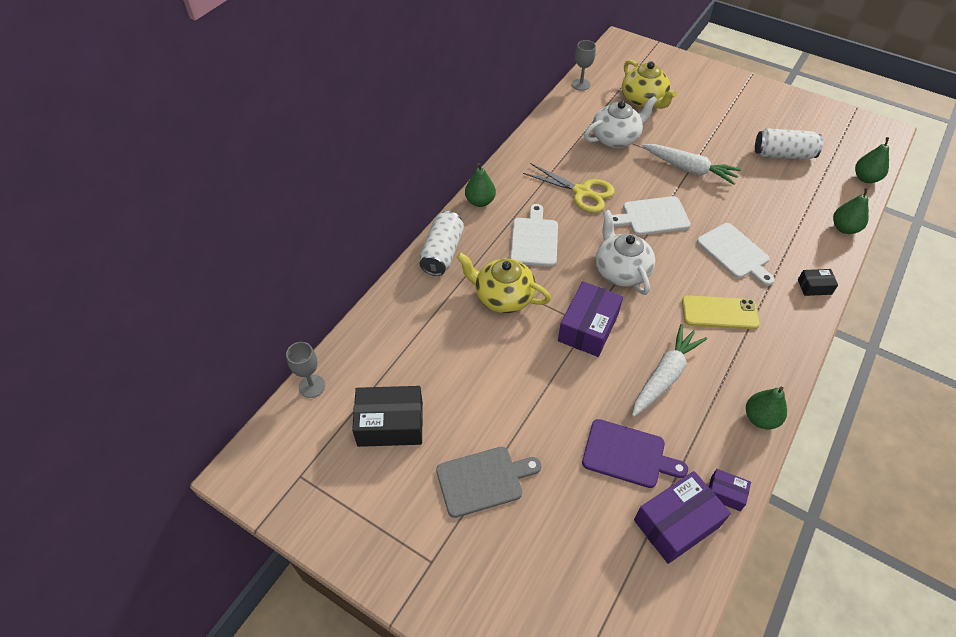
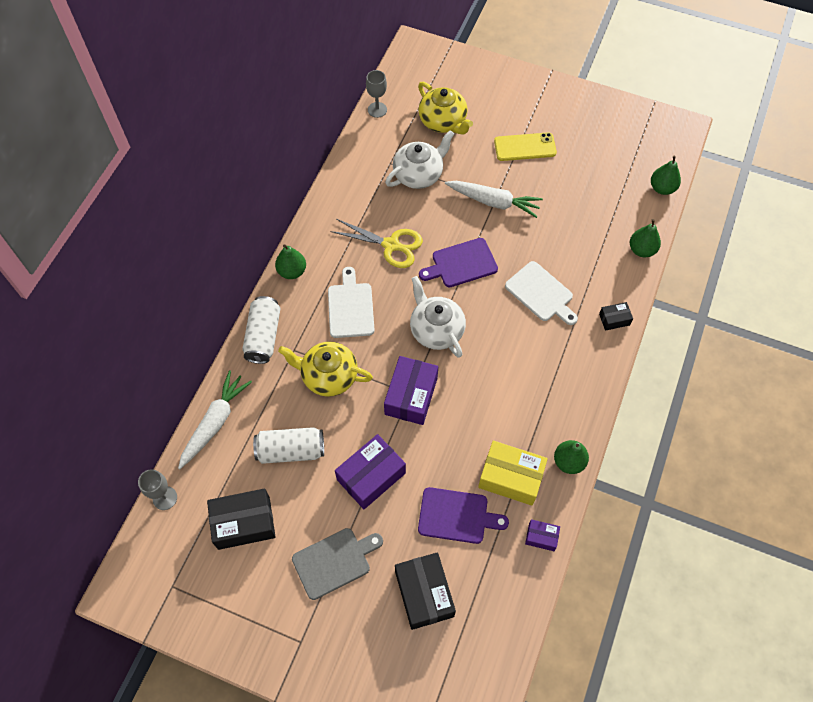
camera: 10 degrees left, 10 degrees up
white cutting board [612,196,691,235] -> purple cutting board [419,238,498,287]
white carrot [632,324,707,417] -> white carrot moved to [178,370,252,469]
purple box [634,471,731,564] -> purple box moved to [335,434,406,509]
yellow phone [682,295,760,329] -> yellow phone moved to [494,132,557,161]
white can [755,128,823,160] -> white can moved to [253,427,324,464]
none -> black box [395,552,456,630]
none -> yellow box [478,441,548,506]

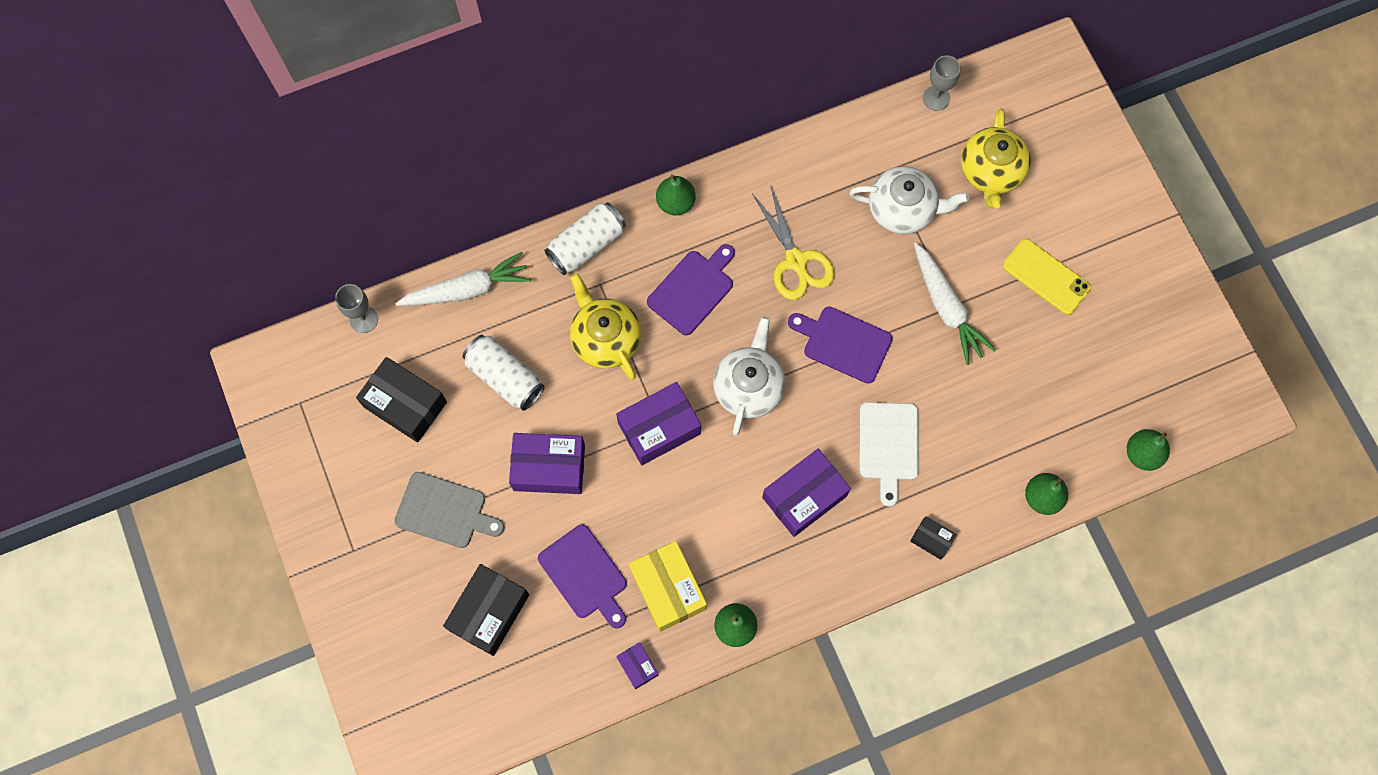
camera: 45 degrees right, 10 degrees up
white cutting board [328,267,375,338] -> purple cutting board [647,244,735,335]
none -> purple box [762,449,851,537]

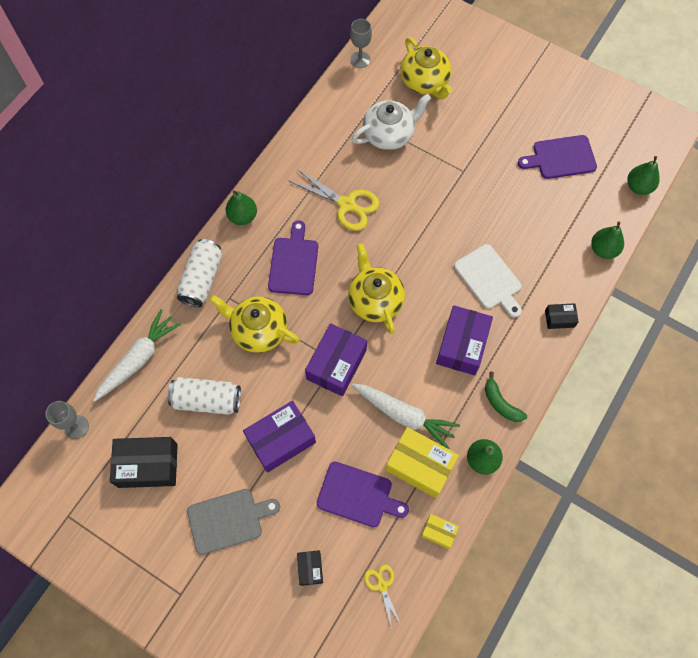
camera: 35 degrees left, 5 degrees down
black box [443,564,529,656] -> black box [297,550,323,586], size x0.51
purple box [616,642,658,689] -> yellow box [421,514,459,549]
white teapot [713,316,786,436] -> yellow teapot [348,243,405,334]
purple cutting board [788,307,893,384] -> purple cutting board moved to [518,135,597,179]
white carrot [914,243,996,365] -> white carrot moved to [352,383,460,449]
yellow phone [1003,239,1091,315] -> none
none -> yellow scissors [364,564,401,629]
none -> green banana [485,372,527,422]

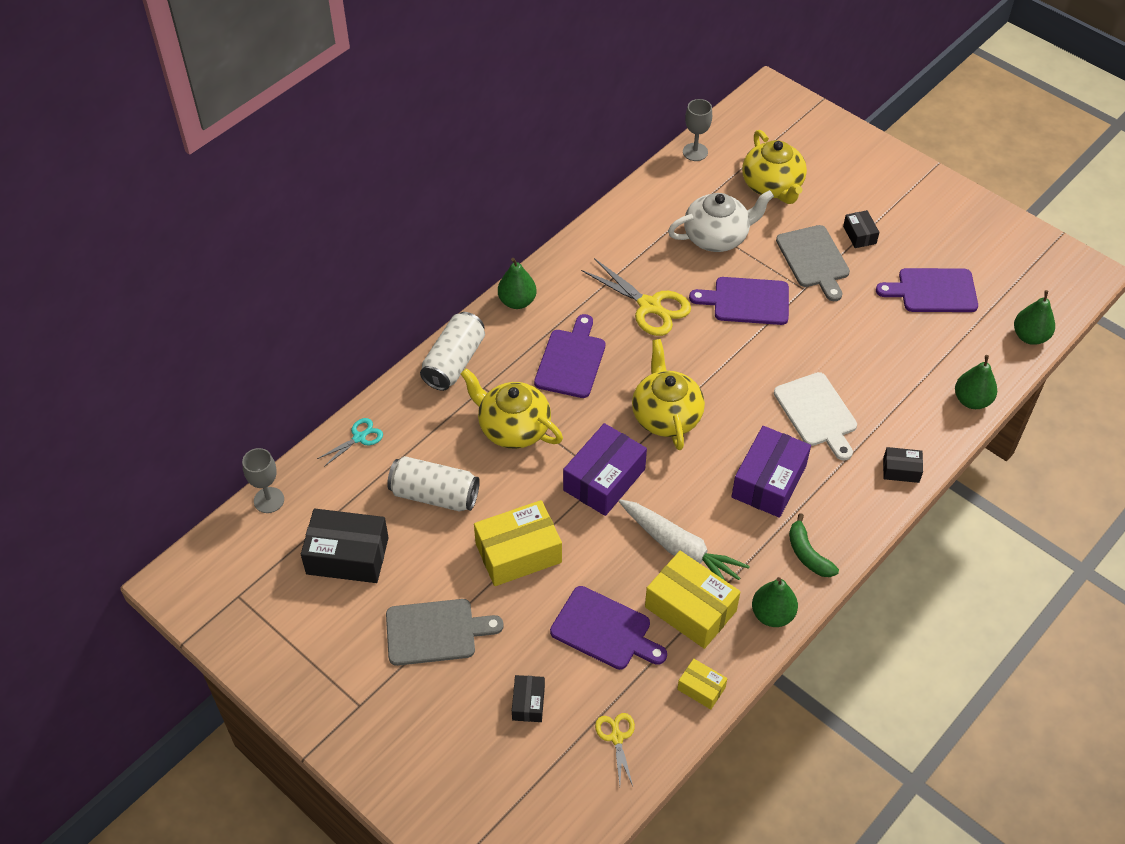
camera: 10 degrees right, 15 degrees down
white carrot [93,309,181,401] -> turquoise scissors [317,418,383,467]
purple box [243,401,316,473] -> yellow box [474,500,562,586]
none -> purple cutting board [689,277,789,325]
none -> grey cutting board [776,225,850,301]
none -> black box [843,210,879,248]

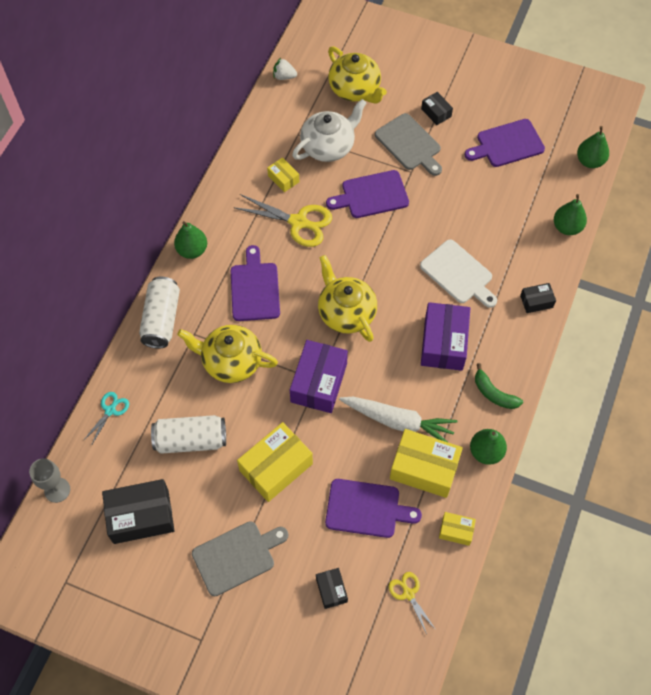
camera: 20 degrees left, 10 degrees up
grey goblet [683,99,712,161] -> white strawberry [273,58,297,80]
none -> yellow box [267,157,299,192]

